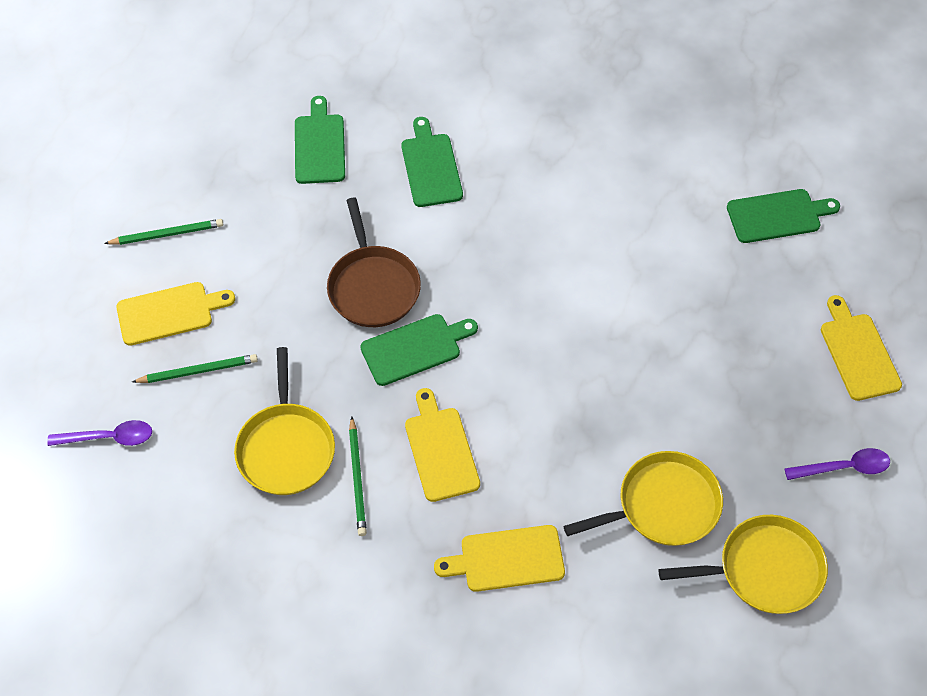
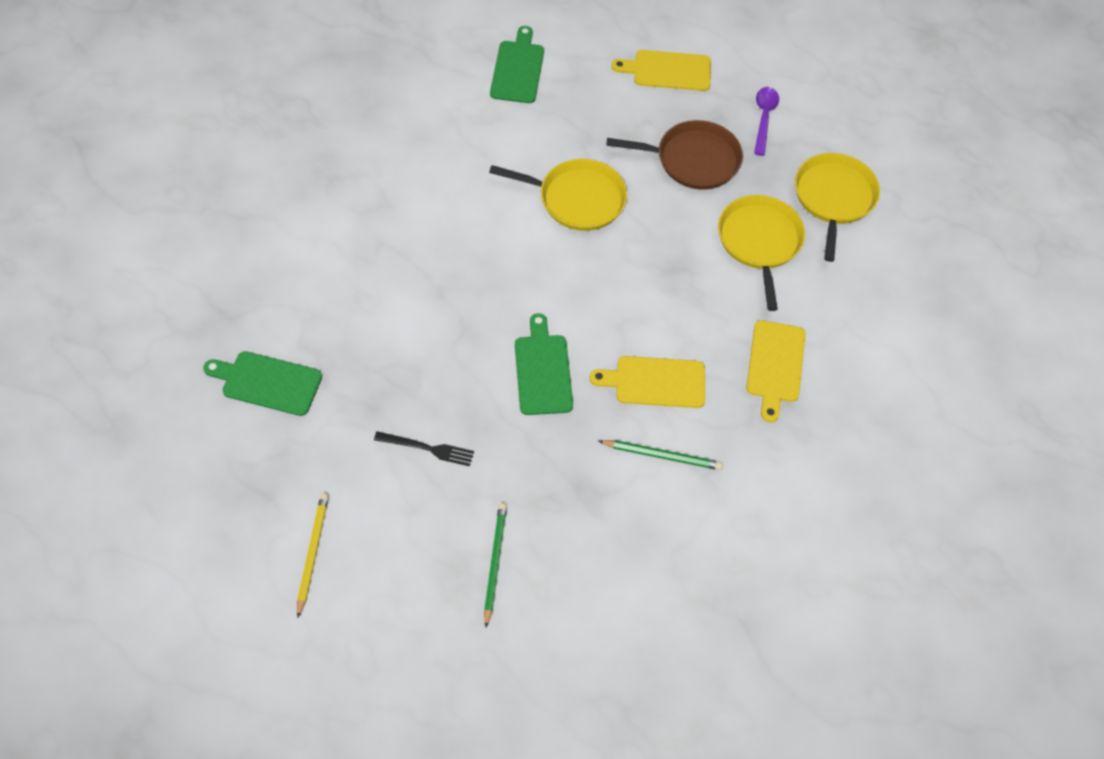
camera: 75 degrees left, 0 degrees up
purple spoon [47,420,152,446] -> none
green pencil [104,219,223,245] -> yellow pencil [297,494,329,618]
yellow cutting board [116,282,235,346] -> none
yellow pan [234,347,335,495] -> yellow pan moved to [489,159,627,231]
brown pan [327,198,421,327] -> brown pan moved to [606,120,743,190]
green cutting board [401,117,463,207] -> none
none -> black fork [374,431,474,466]

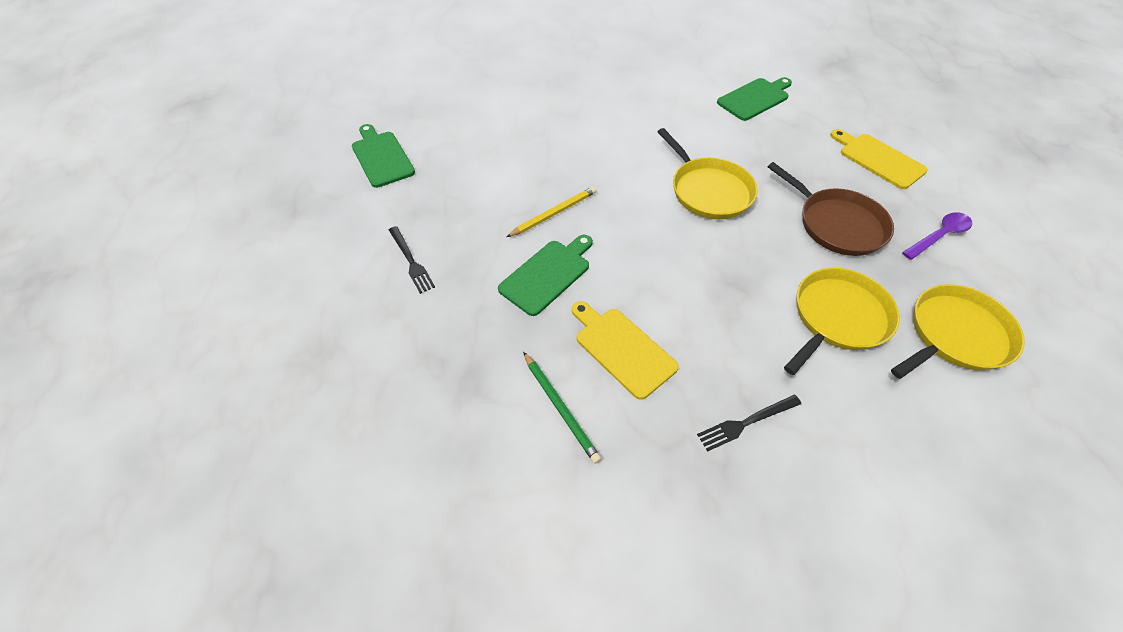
camera: 50 degrees right, 5 degrees down
yellow pencil [297,494,329,618] -> yellow pencil moved to [507,186,597,237]
green pencil [484,503,507,628] -> none
yellow cutting board [746,320,806,422] -> black fork [697,395,801,451]

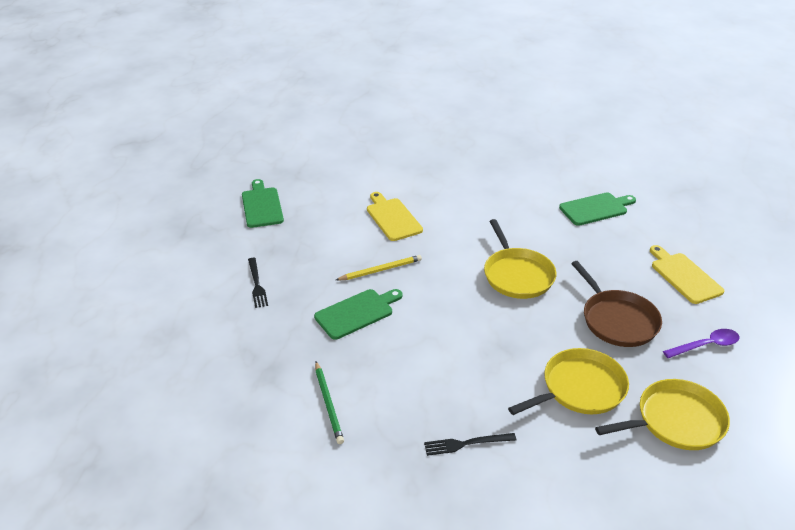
camera: 15 degrees right, 15 degrees down
yellow cutting board [572,301,679,400] -> yellow cutting board moved to [367,192,423,241]

